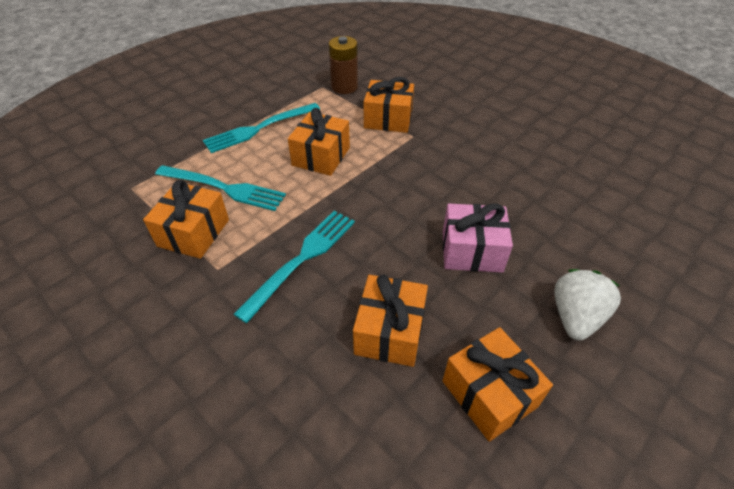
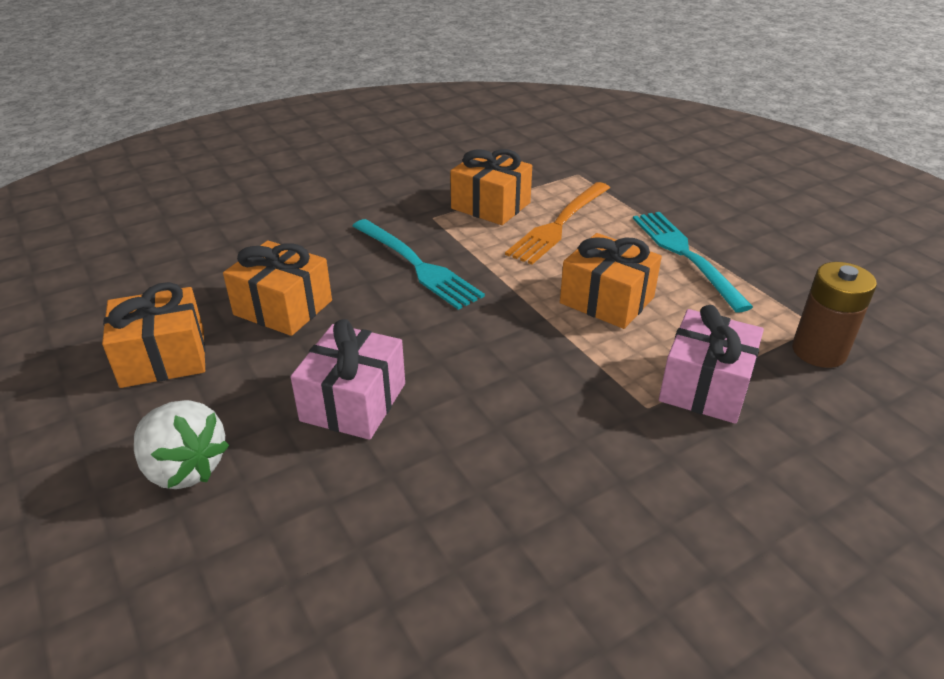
camera: 105 degrees right, 10 degrees down
turquoise fork [155,165,286,211] -> orange fork [505,182,610,265]
orange gift [364,77,414,133] -> pink gift [659,305,764,424]

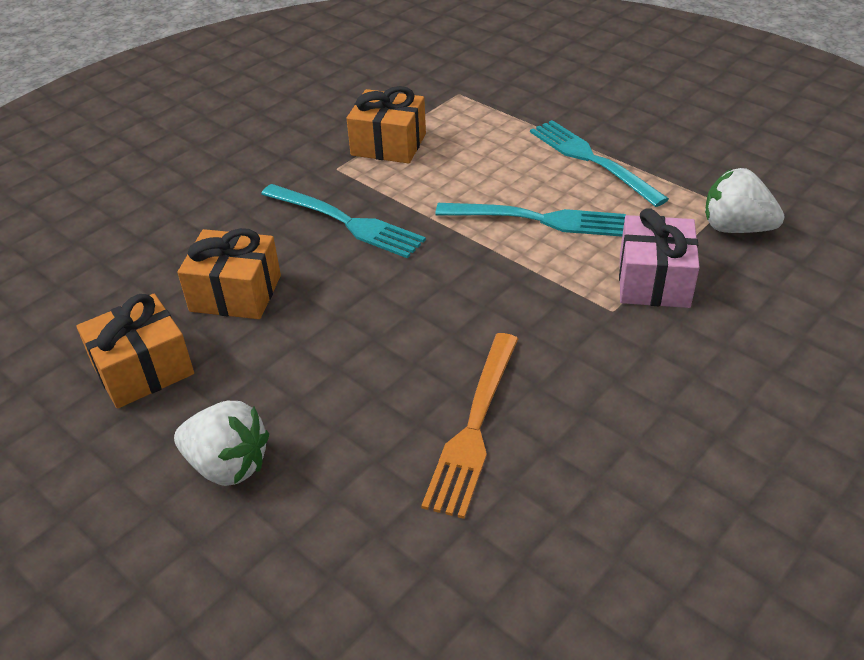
camera: 15 degrees left, 5 degrees up
pink gift [290,319,405,440] -> none
orange fork [505,182,610,265] -> orange fork moved to [421,333,518,519]
orange gift [560,233,662,329] -> turquoise fork [435,203,626,237]
brown battery [792,262,877,368] -> white strawberry [705,168,784,233]

